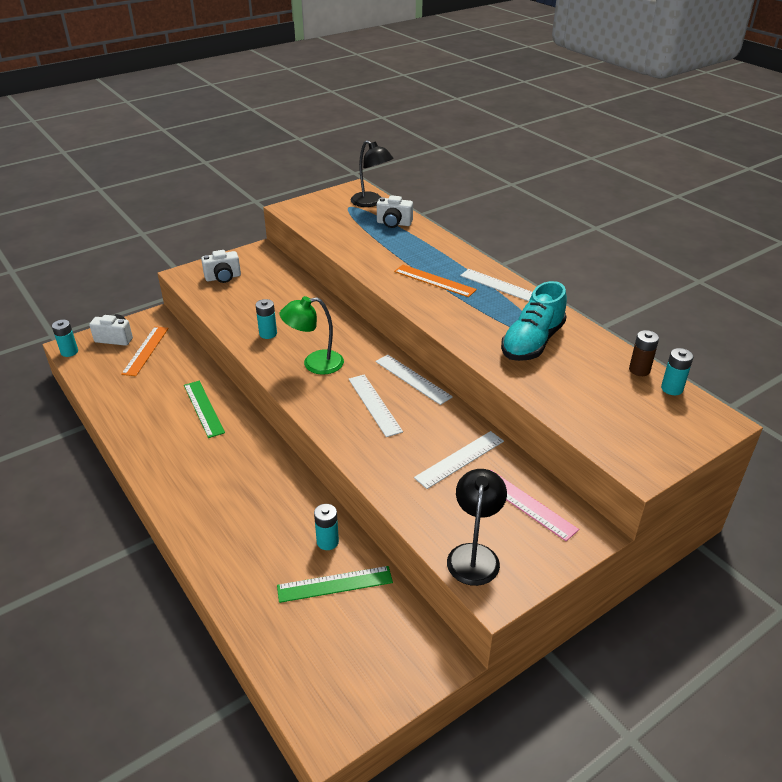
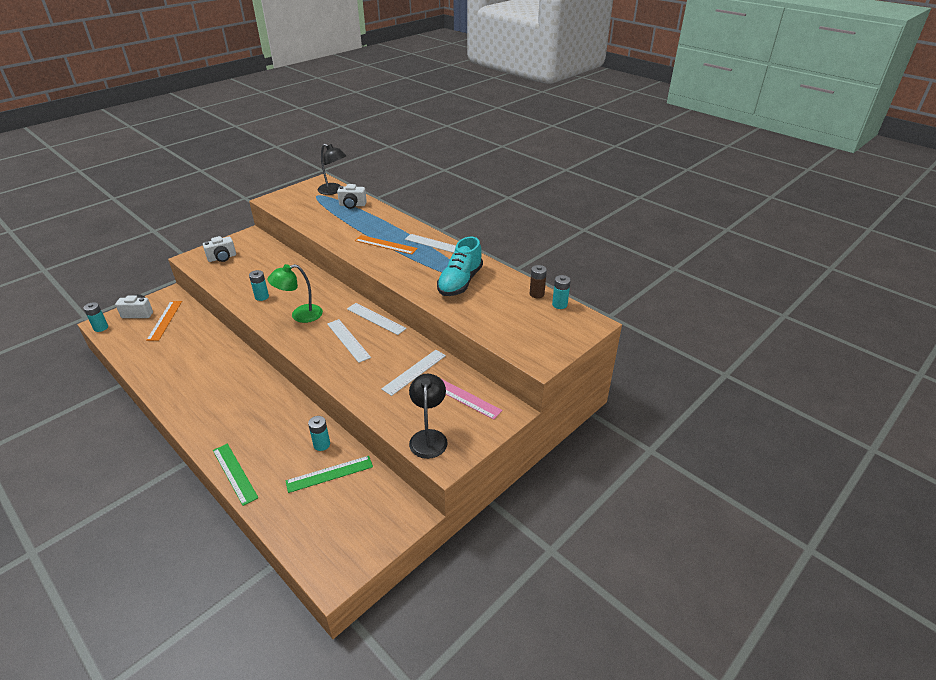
camera: 10 degrees left, 0 degrees up
green ruler [184,381,225,438] -> green ruler moved to [213,444,259,506]

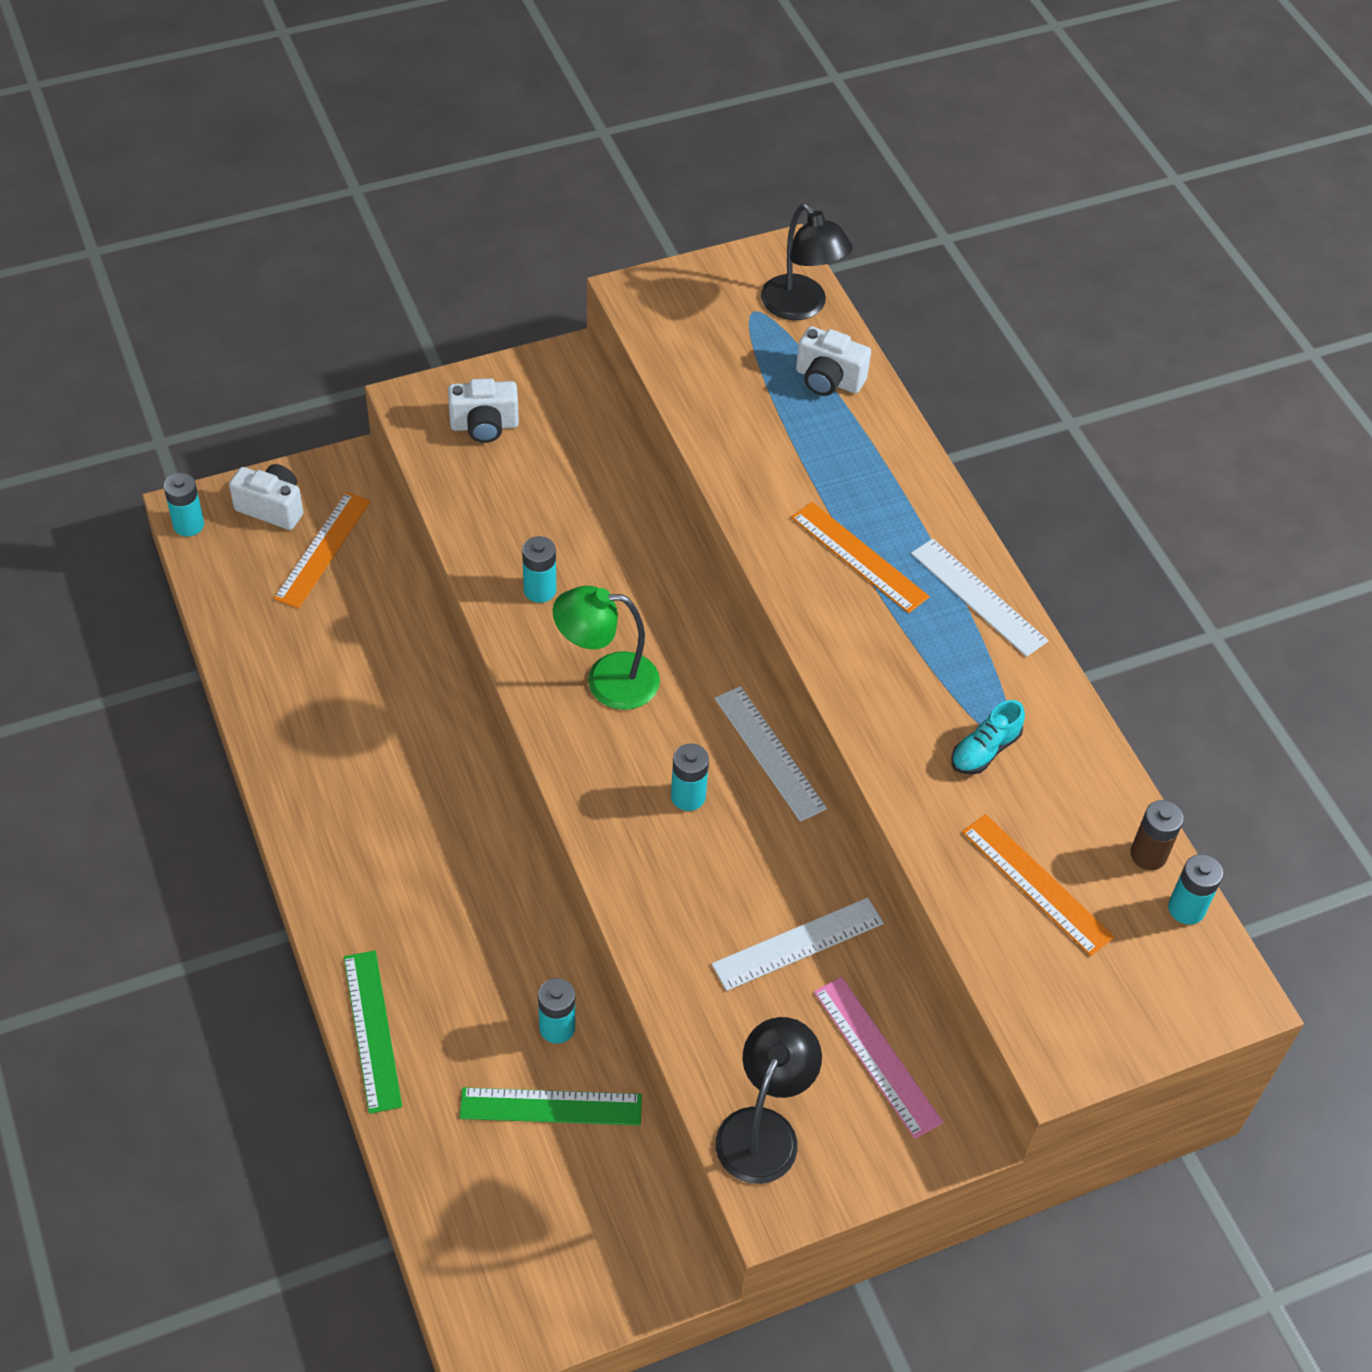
camera: 20 degrees right, 15 degrees up
white ruler [327,319,371,363] -> turquoise battery [671,744,709,811]
turquoise shoe [437,236,483,296] -> turquoise shoe [952,700,1025,775], size x0.51
none -> orange ruler [962,814,1115,956]

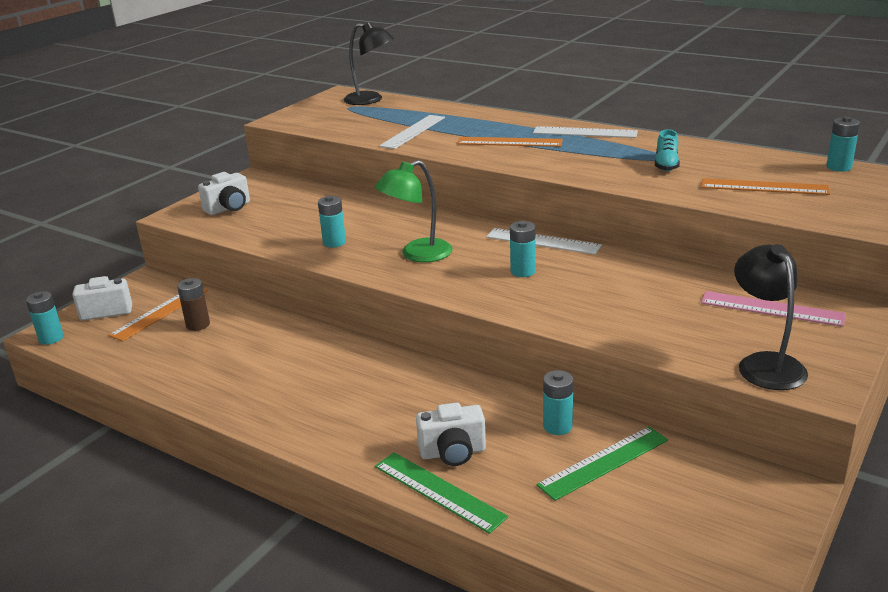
camera: 30 degrees left, 25 degrees down
orange ruler [274,492,371,608] -> orange ruler turned 45 degrees clockwise [108,288,208,341]
white ruler [712,898,884,991] -> white ruler moved to [379,115,445,149]
white camera [796,326,871,396] -> white camera moved to [416,402,486,466]
brown battery [1130,800,1184,870] -> brown battery moved to [177,278,210,331]

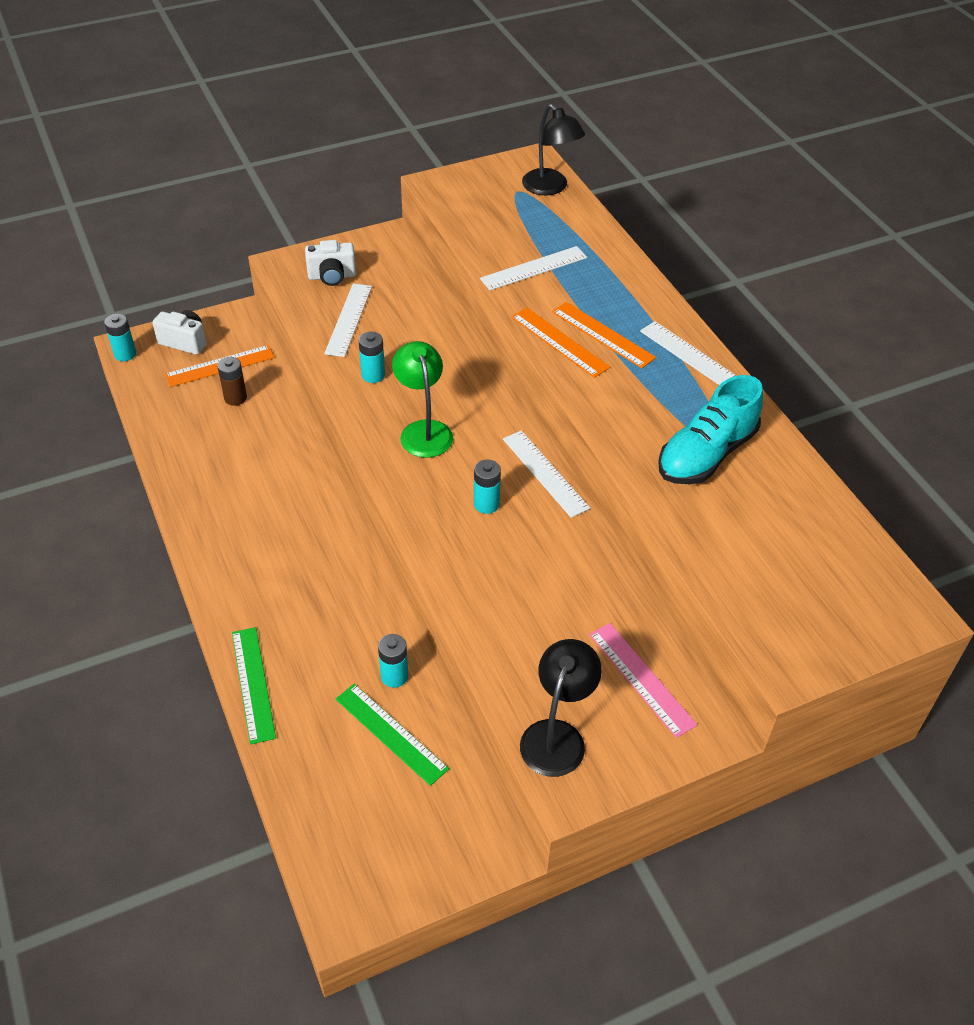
camera: 30 degrees right, 20 degrees up
green lamp [375,160,452,262] -> green lamp turned 75 degrees clockwise [392,341,453,458]
white camera [416,402,486,466] -> none
green ruler [536,426,668,501] -> green ruler turned 45 degrees clockwise [336,684,449,786]
turquoise shoe [655,129,680,171] -> turquoise shoe [658,375,763,484], size x1.97
orange ruler [701,178,830,195] -> orange ruler moved to [511,308,610,378]
turquoise battery [826,116,860,172] -> none
none -> white ruler [324,283,372,357]

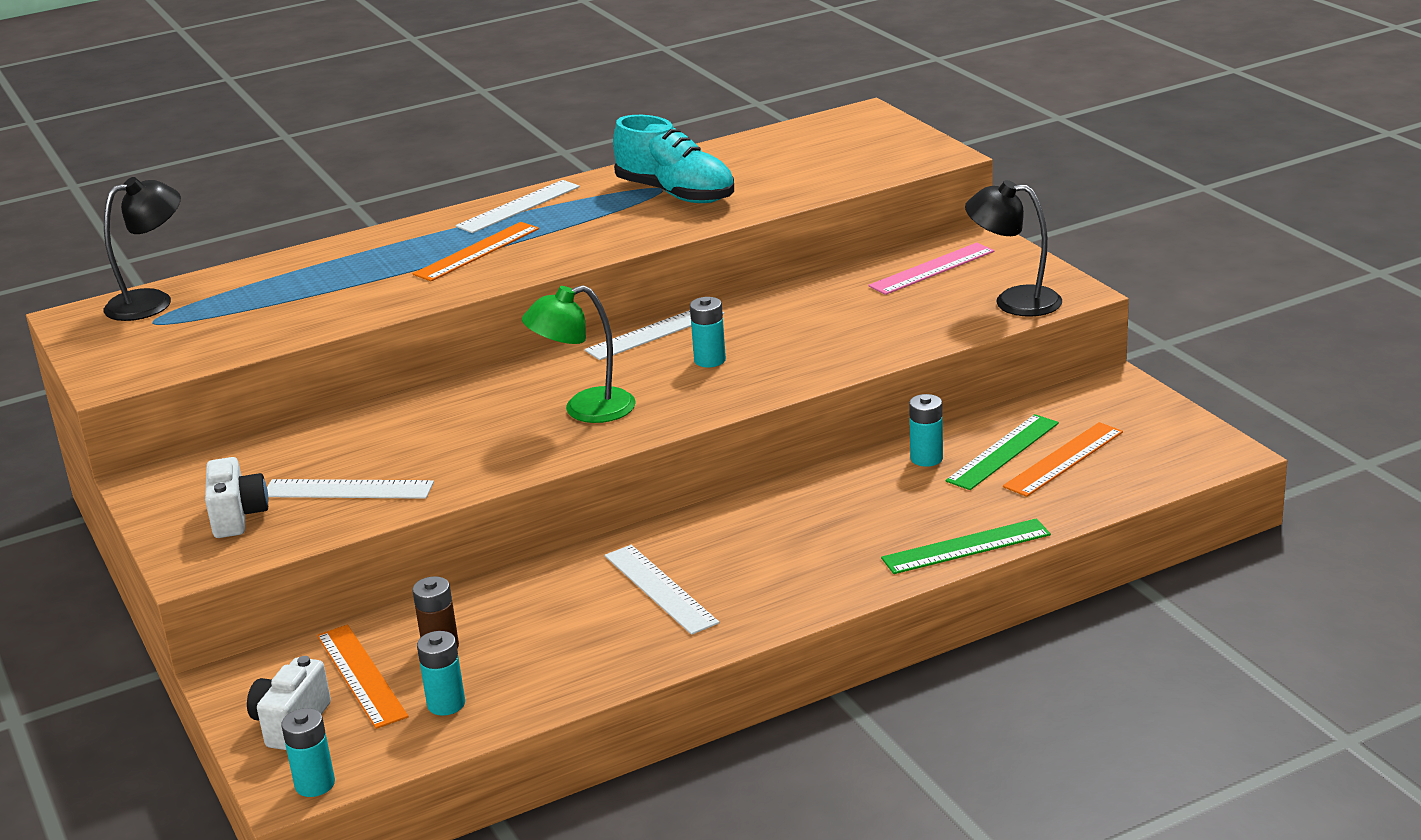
camera: 90 degrees left, 20 degrees down
turquoise battery [359,332,385,383] -> turquoise battery moved to [417,631,465,716]
white ruler [480,246,587,290] -> white ruler moved to [605,545,719,635]
orange ruler [511,308,610,378] -> orange ruler moved to [1003,422,1123,497]

